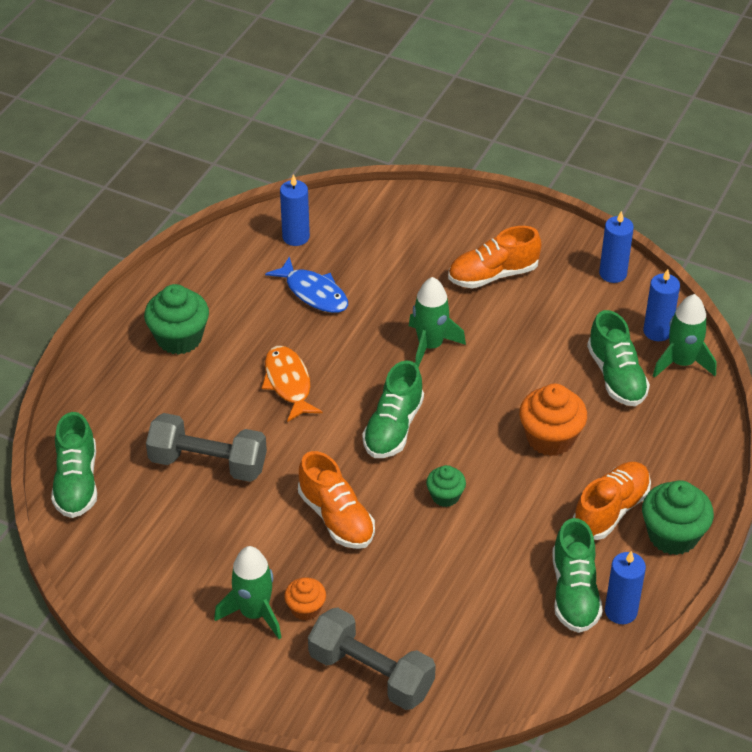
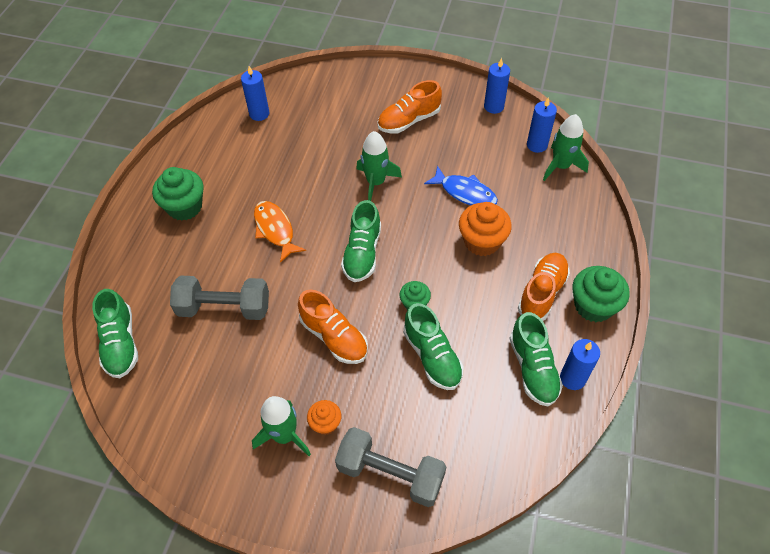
camera: 10 degrees left, 10 degrees up
blue fish [265,256,348,313] -> blue fish moved to [424,166,498,206]
green shoe [587,310,650,406] -> green shoe moved to [403,303,464,390]

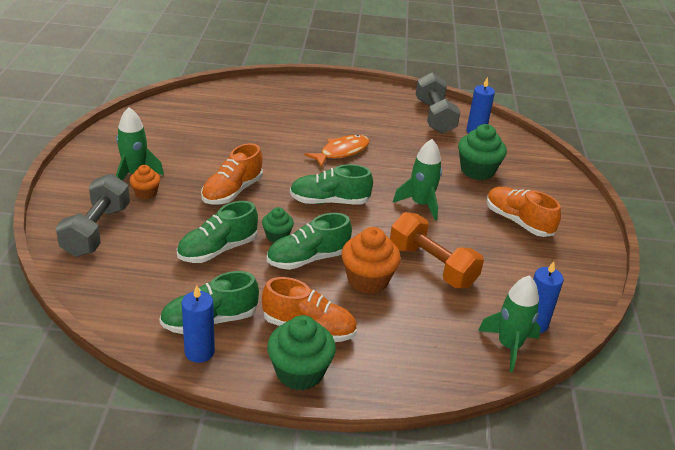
camera: 75 degrees right, 20 degrees down
green shoe [92,289,138,378] -> green shoe moved to [267,213,352,270]
green cupcake [152,167,204,221] -> green cupcake moved to [458,124,507,180]
grey dumbbell [170,276,269,320] -> grey dumbbell moved to [416,73,460,134]
blue fish [424,166,498,206] -> orange dumbbell [390,212,484,288]
blue candle [484,58,510,114] -> none

